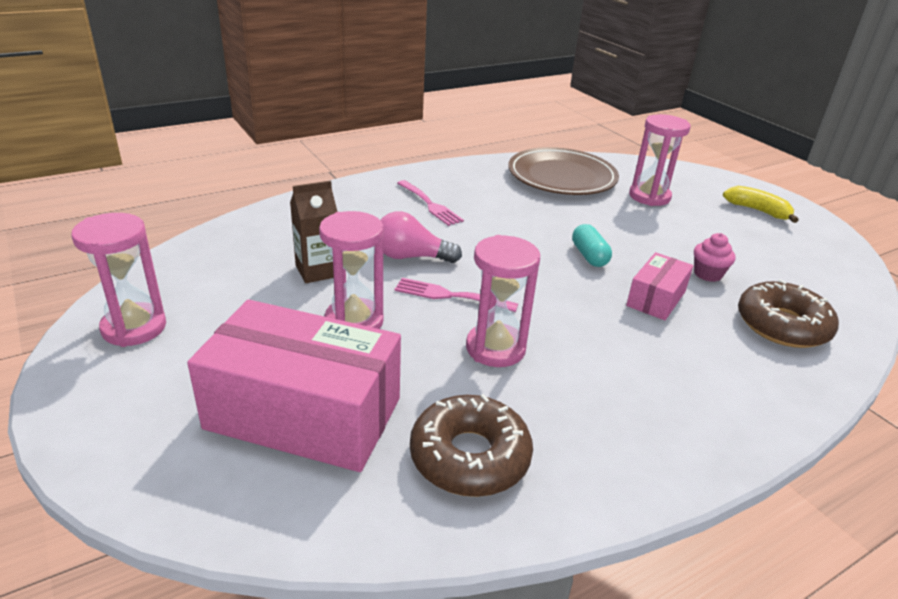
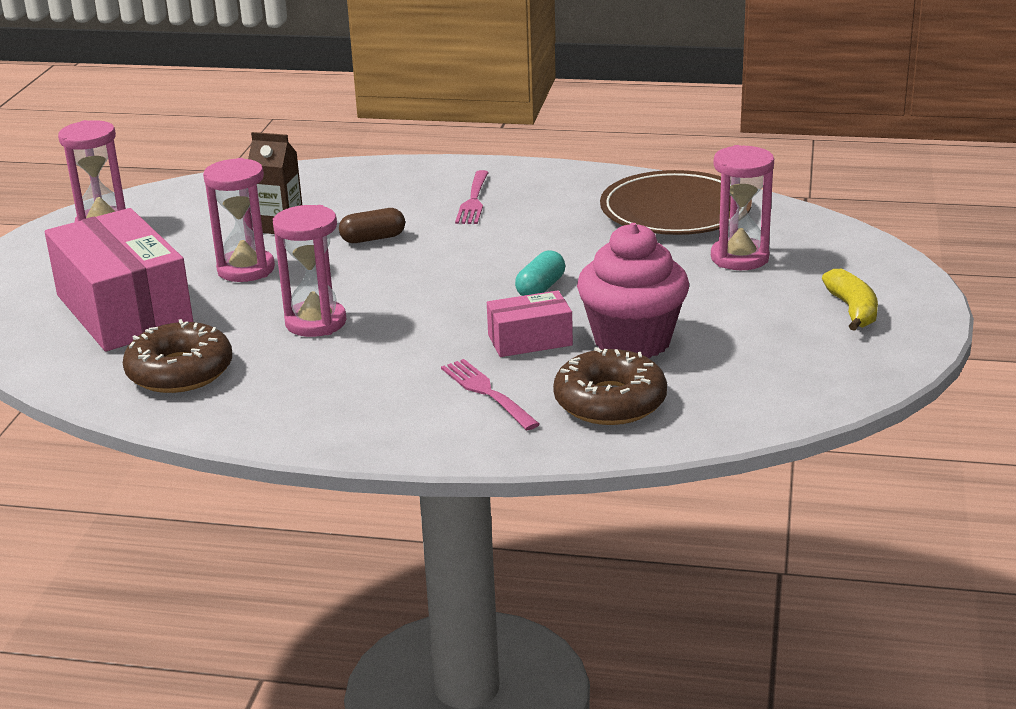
camera: 45 degrees right, 5 degrees down
pink light bulb [380,211,462,263] -> brown capsule [339,208,405,243]
pink fork [395,278,518,312] -> pink fork moved to [441,359,540,430]
pink cupcake [694,233,736,282] -> pink cupcake [577,223,689,358], size x2.16

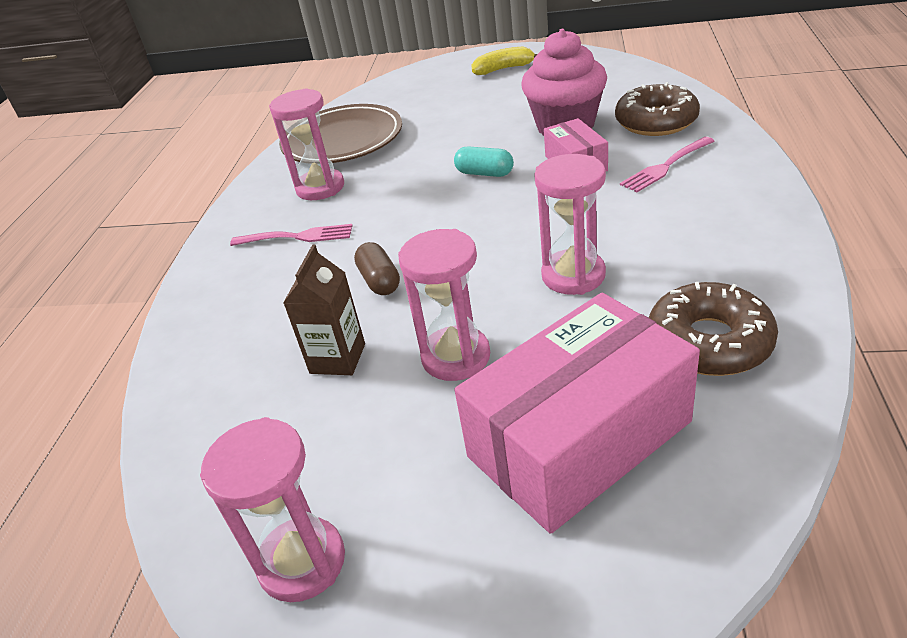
camera: 90 degrees left, 10 degrees up
pink hourglass [711,145,774,270] -> pink hourglass moved to [269,88,344,200]

